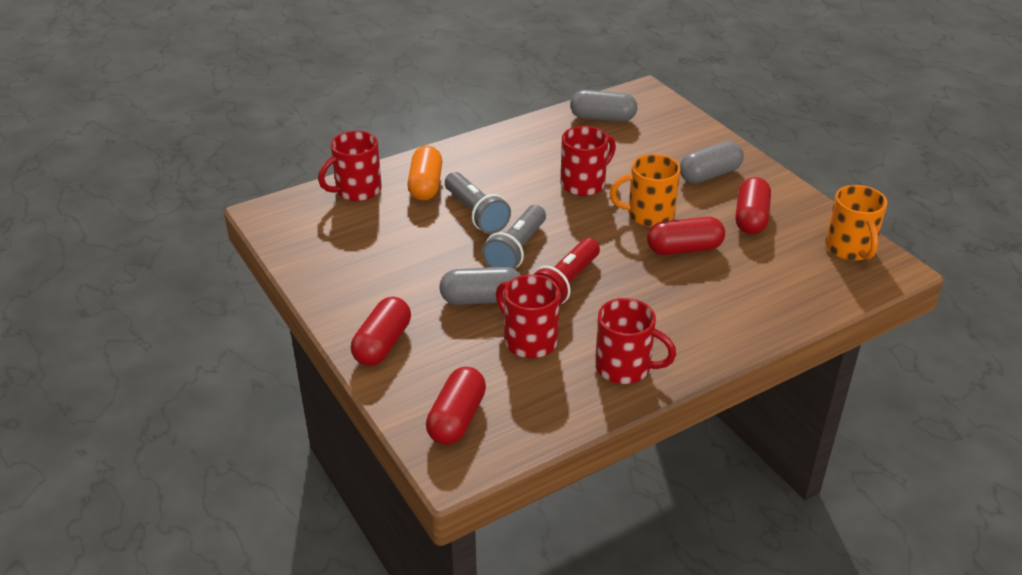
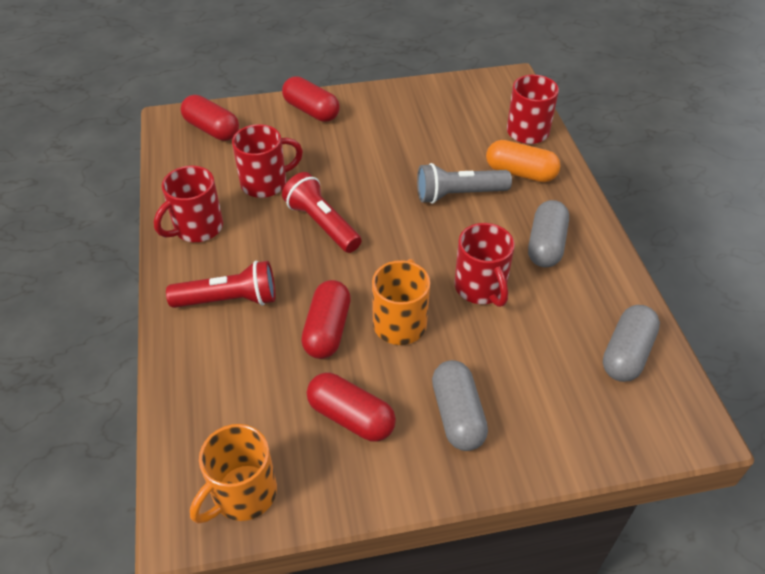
camera: 110 degrees right, 10 degrees up
grey capsule [439,267,521,305] -> grey capsule moved to [528,200,569,267]
grey flashlight [482,205,546,269] -> none
orange mug [825,185,887,261] -> orange mug turned 60 degrees counterclockwise [190,424,277,523]
none -> red flashlight [166,261,275,308]

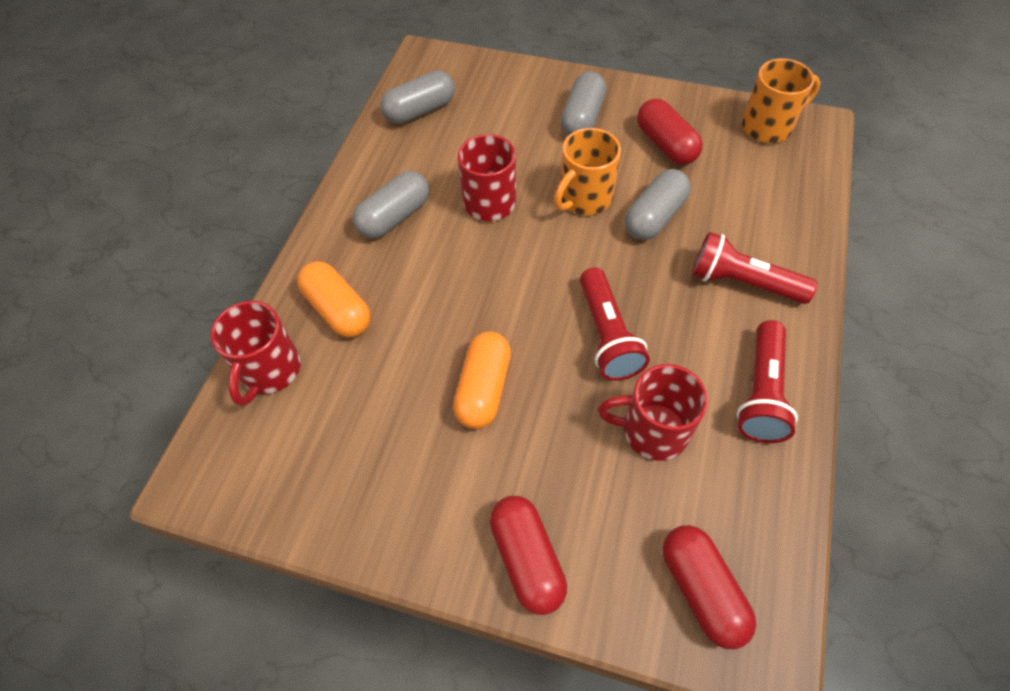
camera: 150 degrees left, 10 degrees up
red mug [154,166,223,242] -> red flashlight [736,320,798,443]
red capsule [301,280,351,359] -> grey capsule [625,169,691,240]
grey flashlight [417,163,512,204] -> none
none -> orange capsule [453,331,511,429]

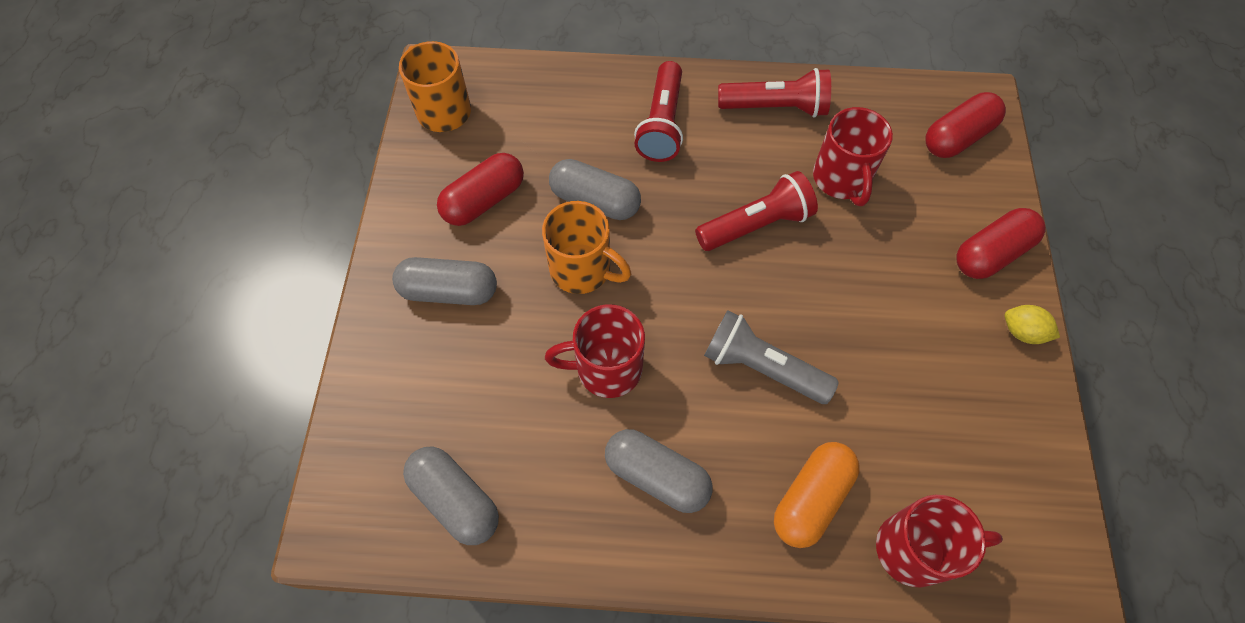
camera: 105 degrees left, 5 degrees up
orange capsule [453,331,511,429] -> none
none -> grey flashlight [704,310,839,404]
none -> yellow lemon [1005,305,1060,344]

